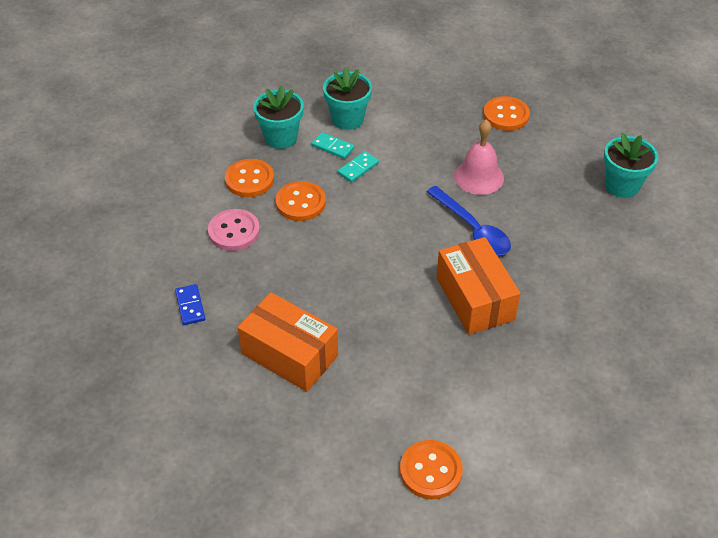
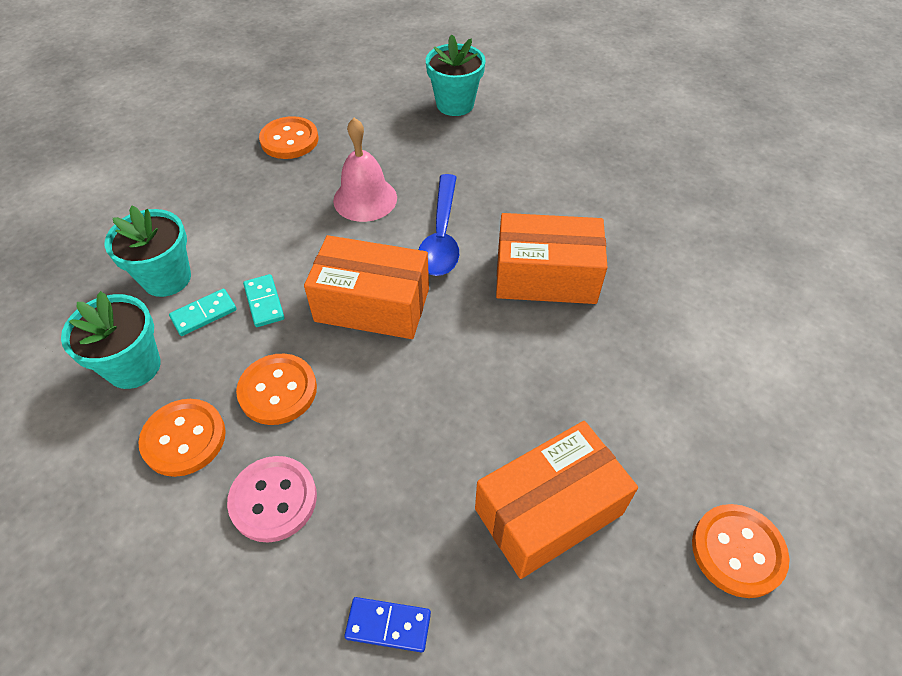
camera: 65 degrees left, 5 degrees up
orange button [400,440,463,499] -> orange button moved to [692,504,790,598]
blue spoon [427,186,511,255] -> blue spoon turned 105 degrees clockwise [419,174,459,276]
none -> orange box [304,235,429,339]

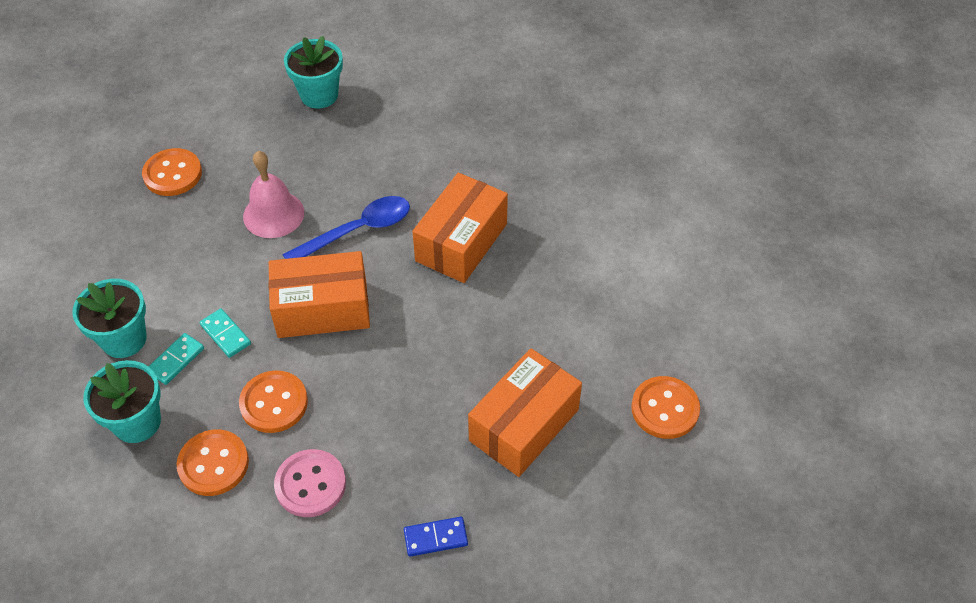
camera: 20 degrees left, 0 degrees up
blue spoon [419,174,459,276] -> blue spoon turned 105 degrees counterclockwise [282,196,410,259]
orange box [496,213,608,304] -> orange box turned 45 degrees counterclockwise [412,173,508,283]

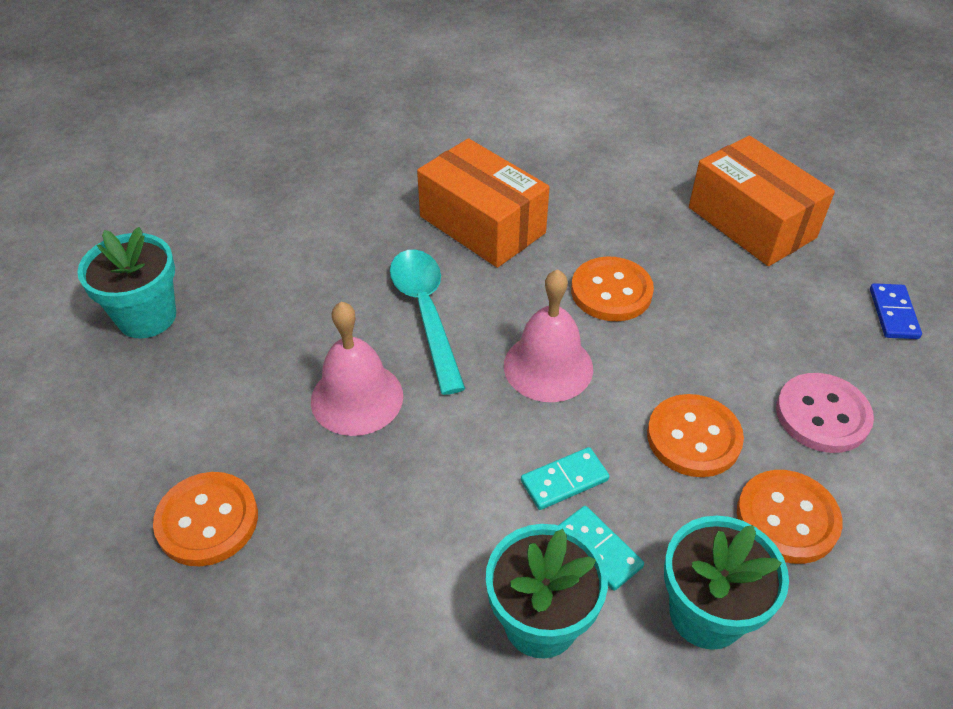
camera: 75 degrees left, 5 degrees down
orange box [268,251,370,338] -> pink bell [504,269,593,402]
blue spoon [282,196,410,259] -> turquoise spoon [390,250,466,395]
orange button [631,376,700,439] -> orange button moved to [571,256,654,321]

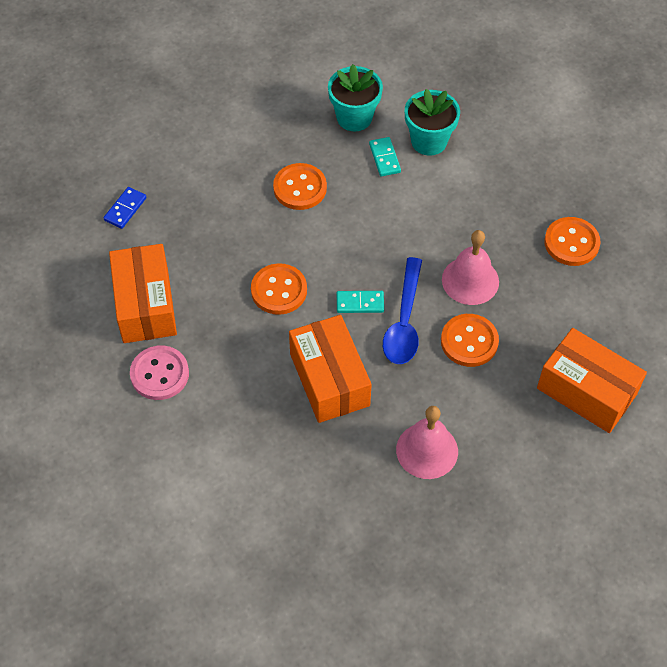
camera: 155 degrees left, 10 degrees up
turquoise flower pot [77,227,176,338] -> orange box [537,328,647,433]
turquoise spoon [390,250,466,395] -> blue spoon [383,257,422,364]
pink bell [504,269,593,402] -> pink bell moved to [396,406,458,479]
turquoise domino [521,447,609,510] -> turquoise domino moved to [337,291,384,313]
orange button [737,470,843,564] -> orange button moved to [441,314,499,367]
pink button [776,373,874,453] -> pink button moved to [130,345,189,400]

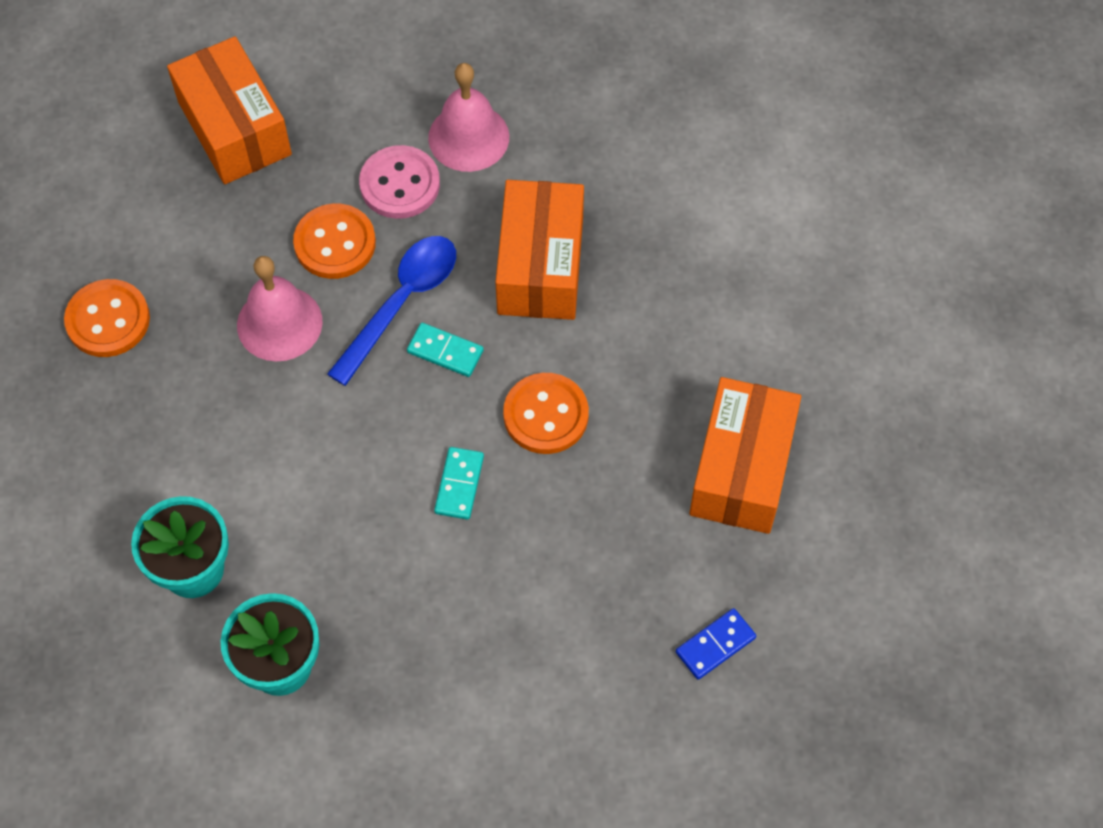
camera: 155 degrees left, 5 degrees up
pink button [130,345,189,400] -> pink button moved to [359,145,440,219]
orange button [273,163,327,210] -> none
turquoise domino [369,137,401,176] -> turquoise domino moved to [434,447,484,520]

